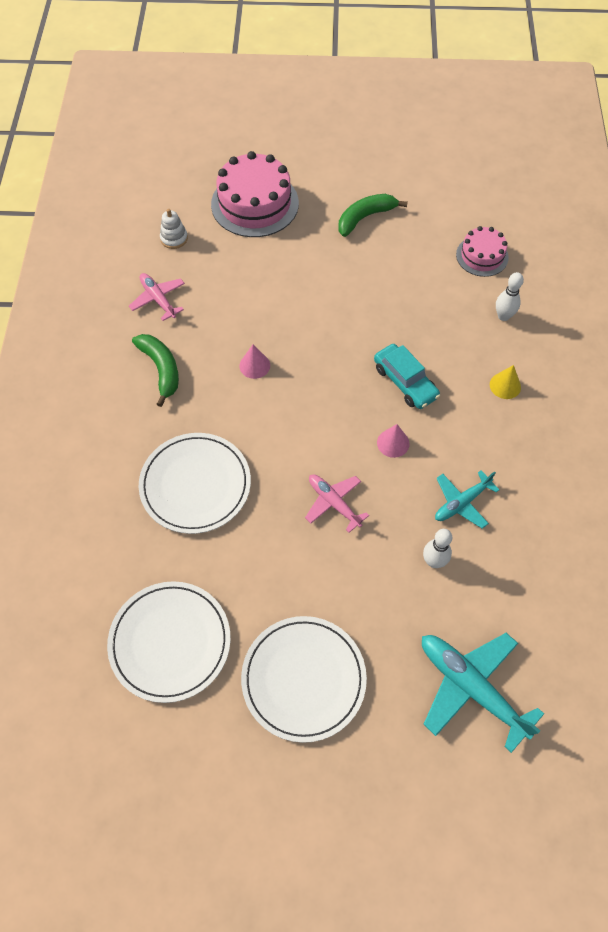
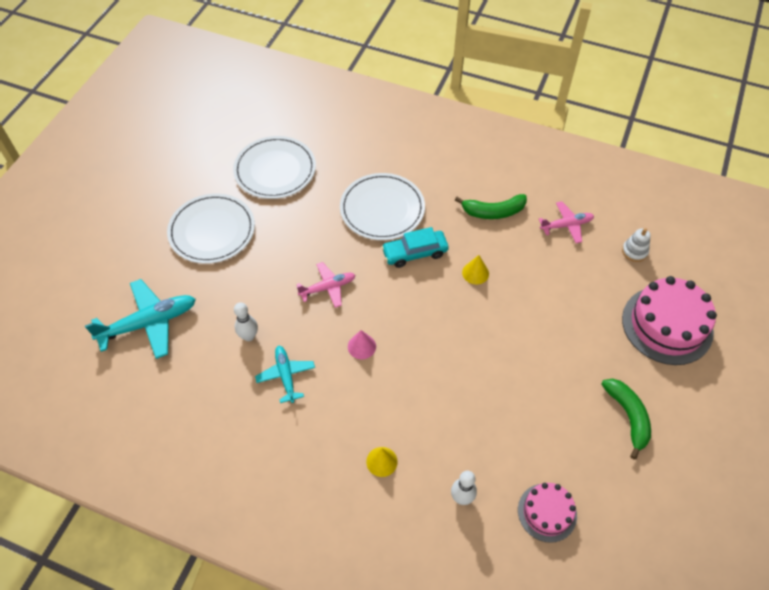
camera: 110 degrees right, 5 degrees down
pink cone [239,345,270,379] -> yellow cone [462,255,489,285]
turquoise car [374,344,440,409] -> turquoise car moved to [381,227,449,268]

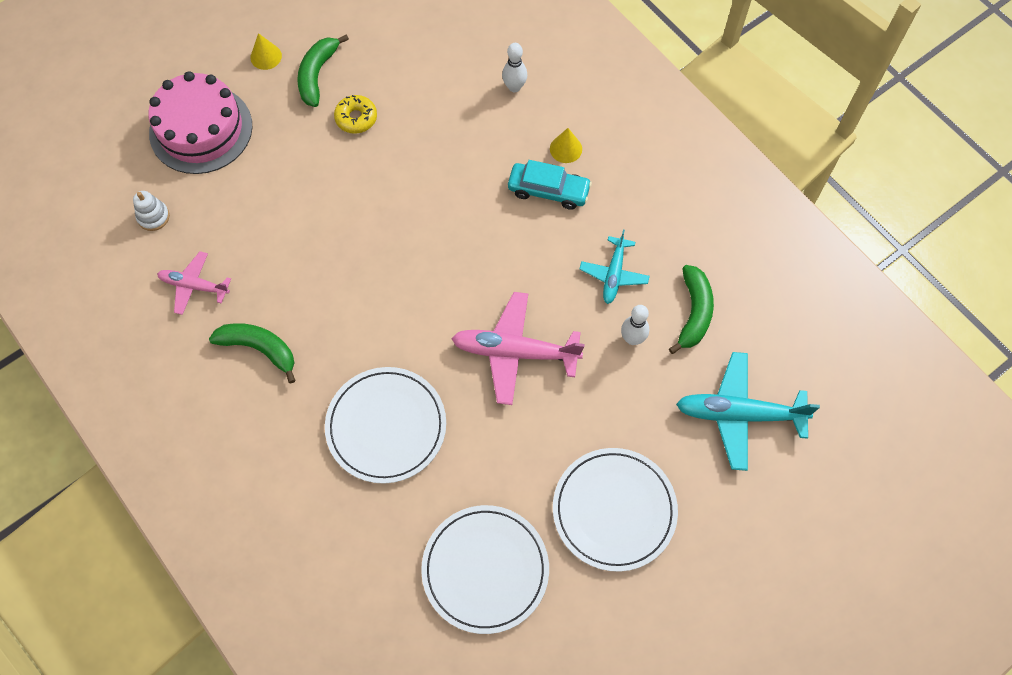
camera: 150 degrees left, 10 degrees up
pink plane [297,262,355,308] -> pink plane [451,292,585,405], size x1.67
pink cone [348,330,376,359] -> none
turquoise car [381,227,449,268] -> turquoise car moved to [508,160,592,210]
yellow cone [462,255,489,285] -> yellow cone moved to [250,33,282,70]
pink cake [518,483,577,543] -> none
none -> yellow donut [334,95,377,134]
none -> green banana [669,265,714,354]

